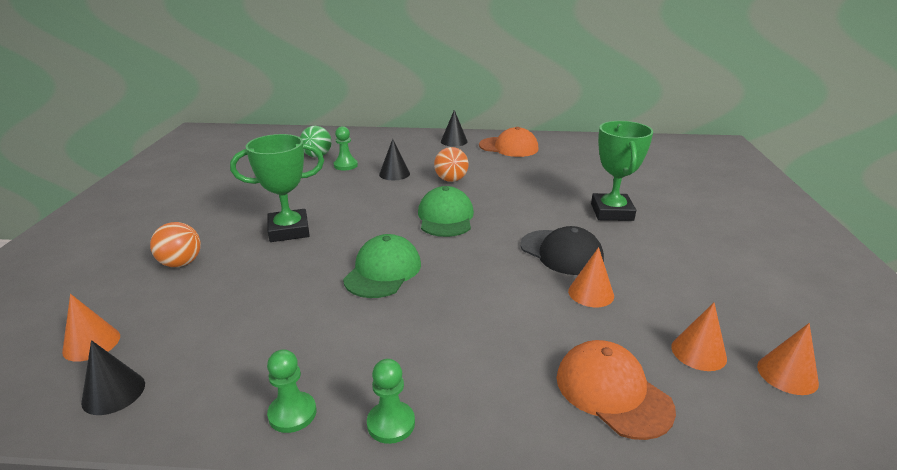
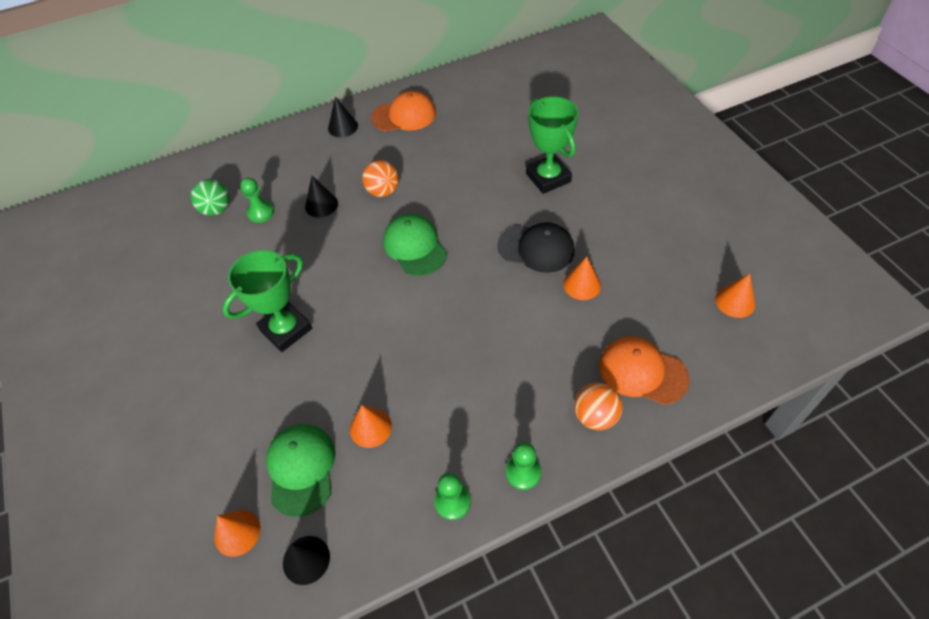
camera: 25 degrees left, 25 degrees up
orange ball [150,222,201,267] -> orange ball moved to [574,383,623,430]
green cap [343,234,421,298] -> green cap moved to [266,424,335,517]
orange cone [671,303,727,371] -> orange cone moved to [350,405,392,448]

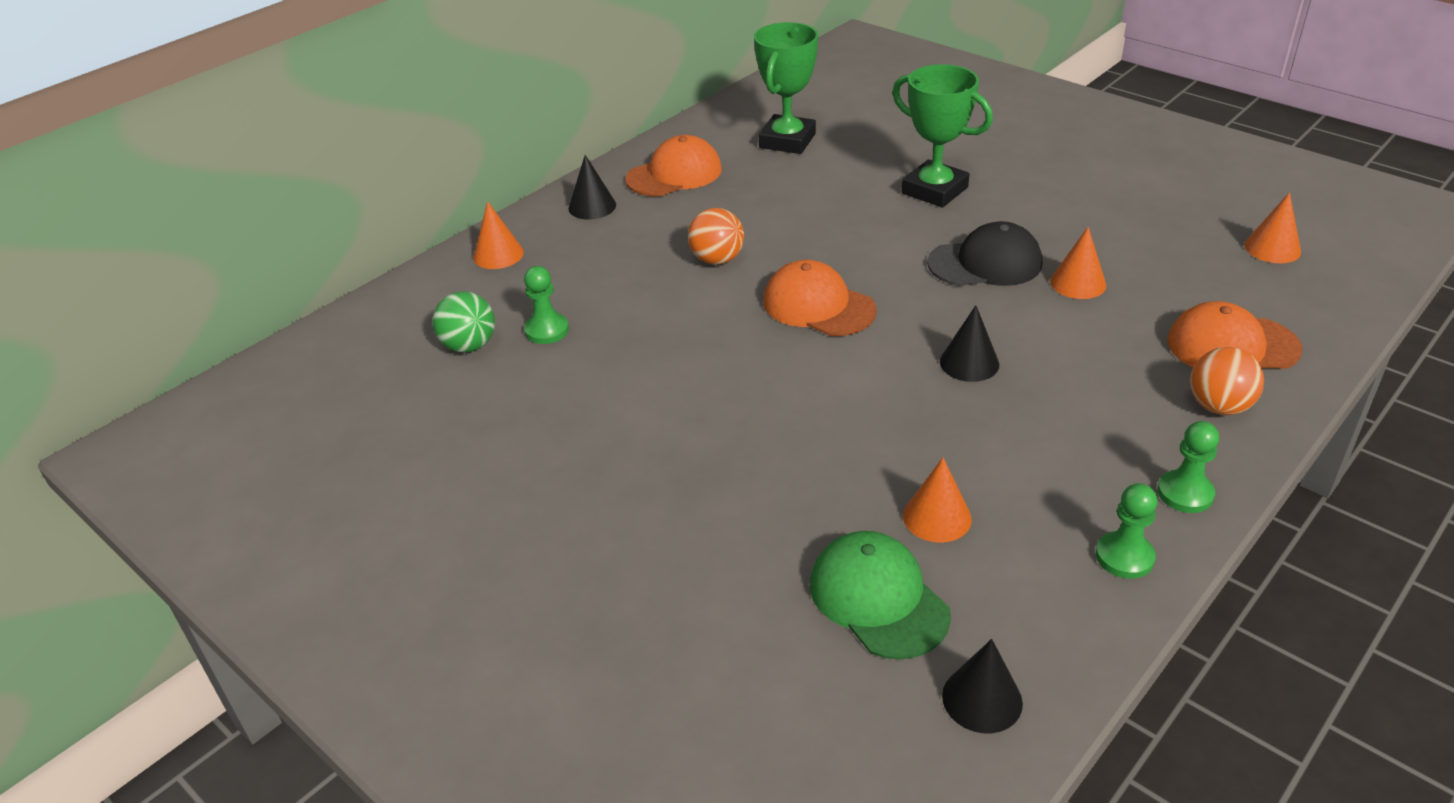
camera: 25 degrees left, 15 degrees down
orange cone [214,510,260,557] -> orange cone moved to [473,202,524,269]
green trophy [222,250,312,352] -> green trophy moved to [754,22,818,154]
black cone [305,176,338,218] -> black cone moved to [940,305,999,382]
green cap [383,214,447,276] -> orange cap [763,260,877,336]

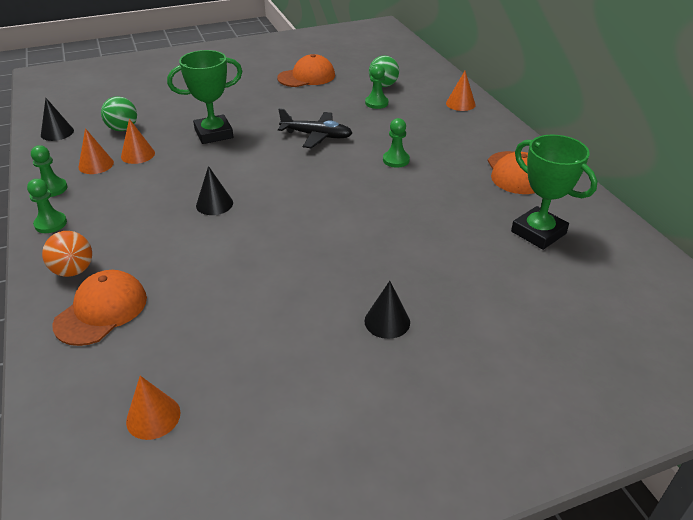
camera: 115 degrees right, 0 degrees up
black cone [569,155,616,219] -> black cone moved to [365,281,410,339]
orange ball [688,208,744,265] -> green pawn [383,118,410,168]
orange cap [763,260,877,336] -> orange cap moved to [277,54,335,87]
green cap [810,531,951,659] -> green ball [101,96,137,131]
green trophy [892,64,993,207] -> green trophy moved to [167,50,243,144]
black cap [927,221,1042,286] -> none
orange cone [1050,227,1106,299] -> orange cone moved to [78,128,114,174]
none -> black plane [278,108,352,148]

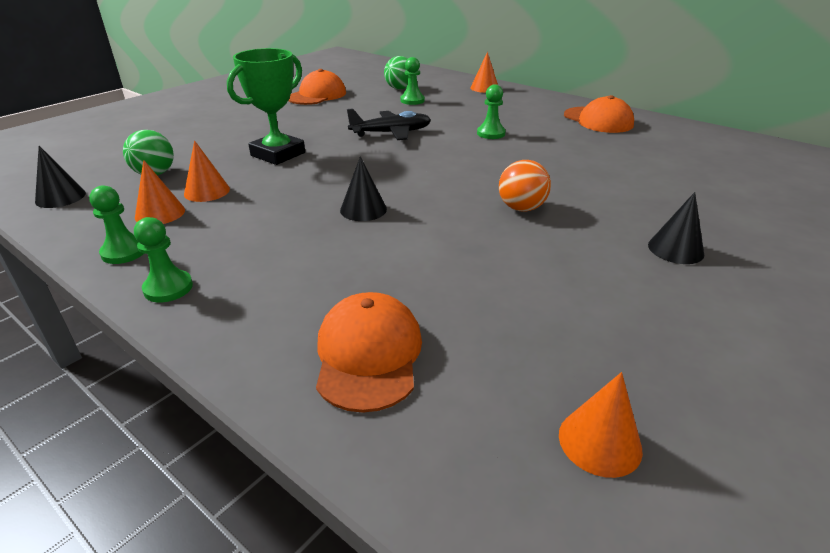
camera: 30 degrees left, 5 degrees down
orange ball [42,231,92,277] -> orange ball moved to [499,160,551,212]
green trophy [511,135,598,250] -> none

